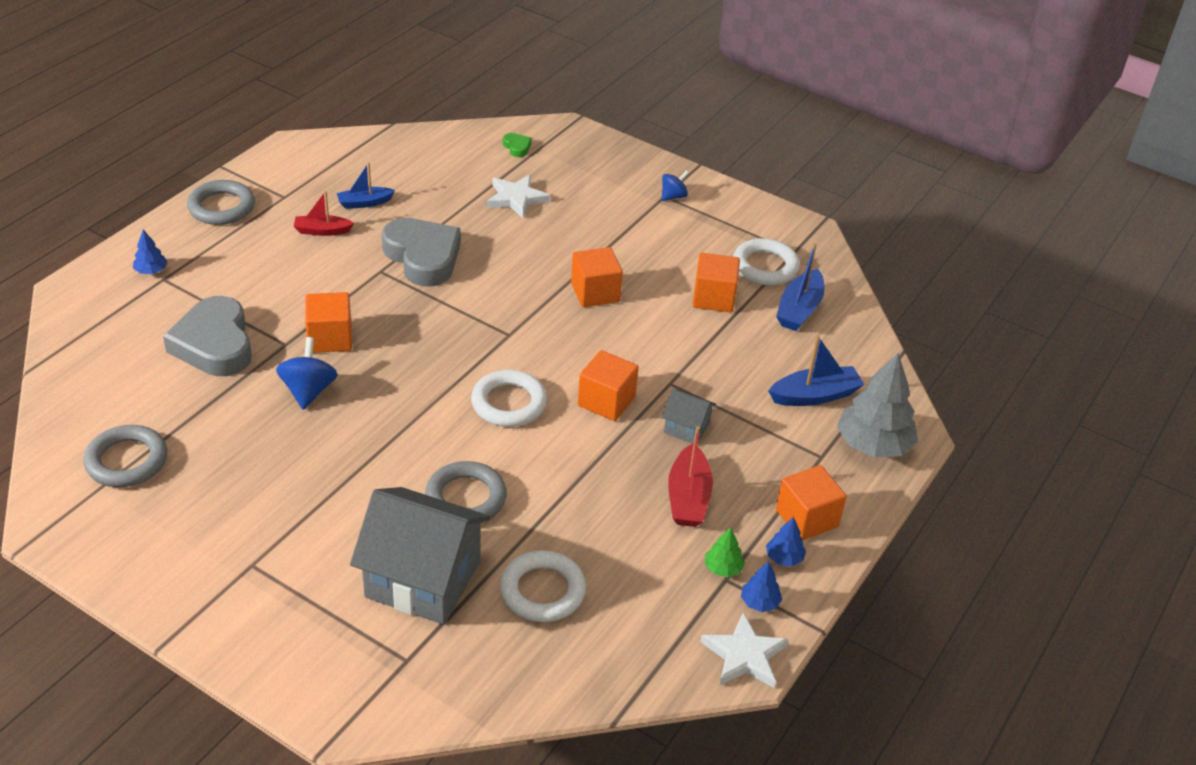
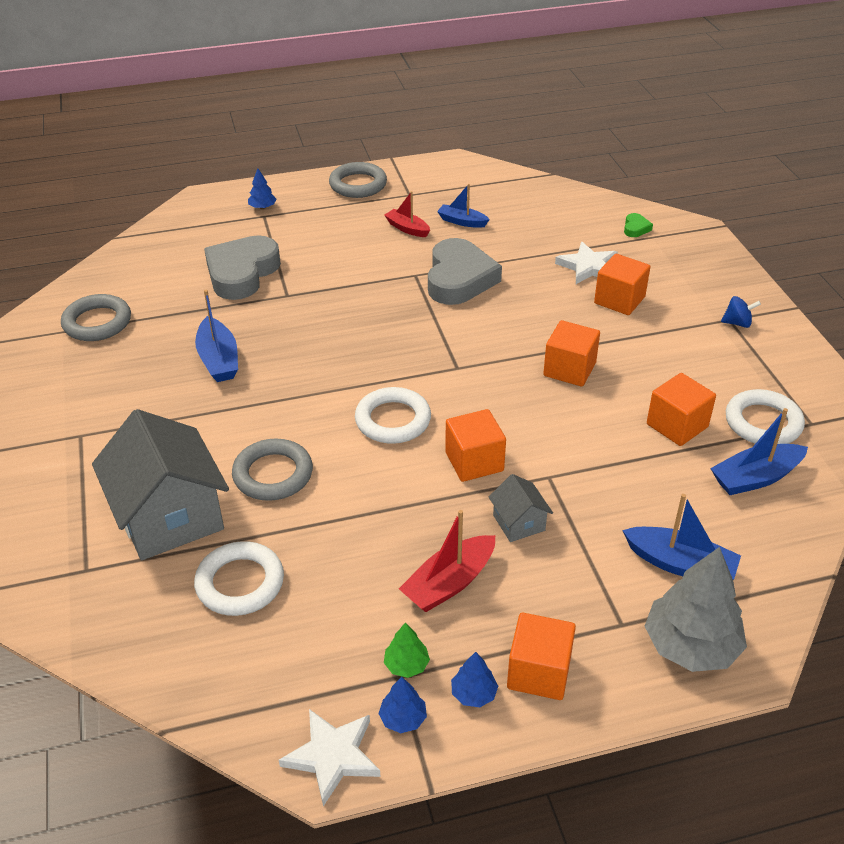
camera: 45 degrees right, 0 degrees up
blue spinning top [276,337,338,410] -> none
orange cube [305,292,352,353] -> orange cube moved to [594,254,650,315]
none -> blue boat [195,290,238,382]

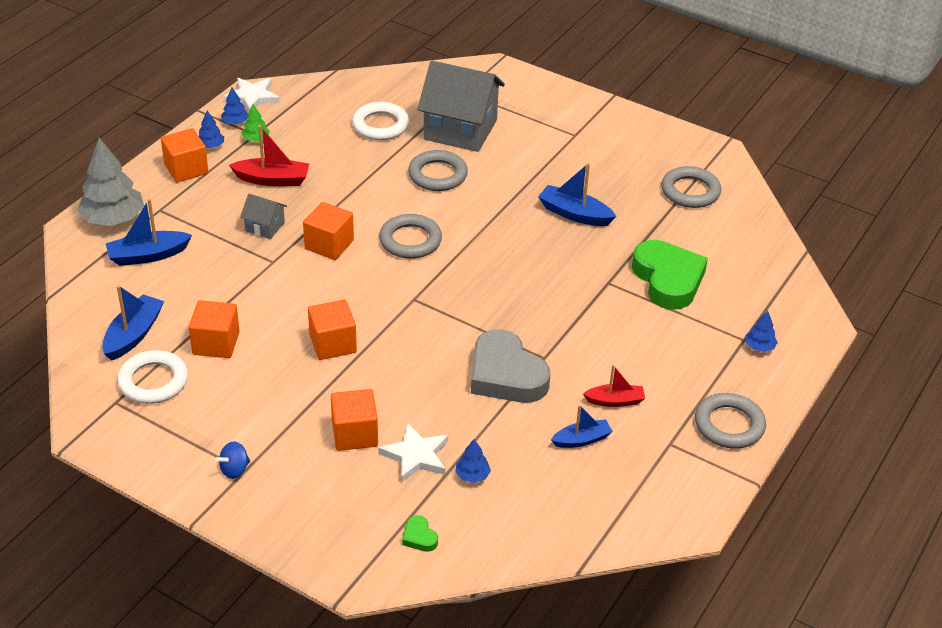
camera: 135 degrees right, 0 degrees up
grey heart [204,235,281,300] -> green heart [632,240,708,310]
white ring [355,387,431,444] -> grey ring [379,214,442,259]
red boat [399,510,495,612] -> red boat turned 90 degrees clockwise [229,125,309,186]
none -> blue tree [455,439,491,483]

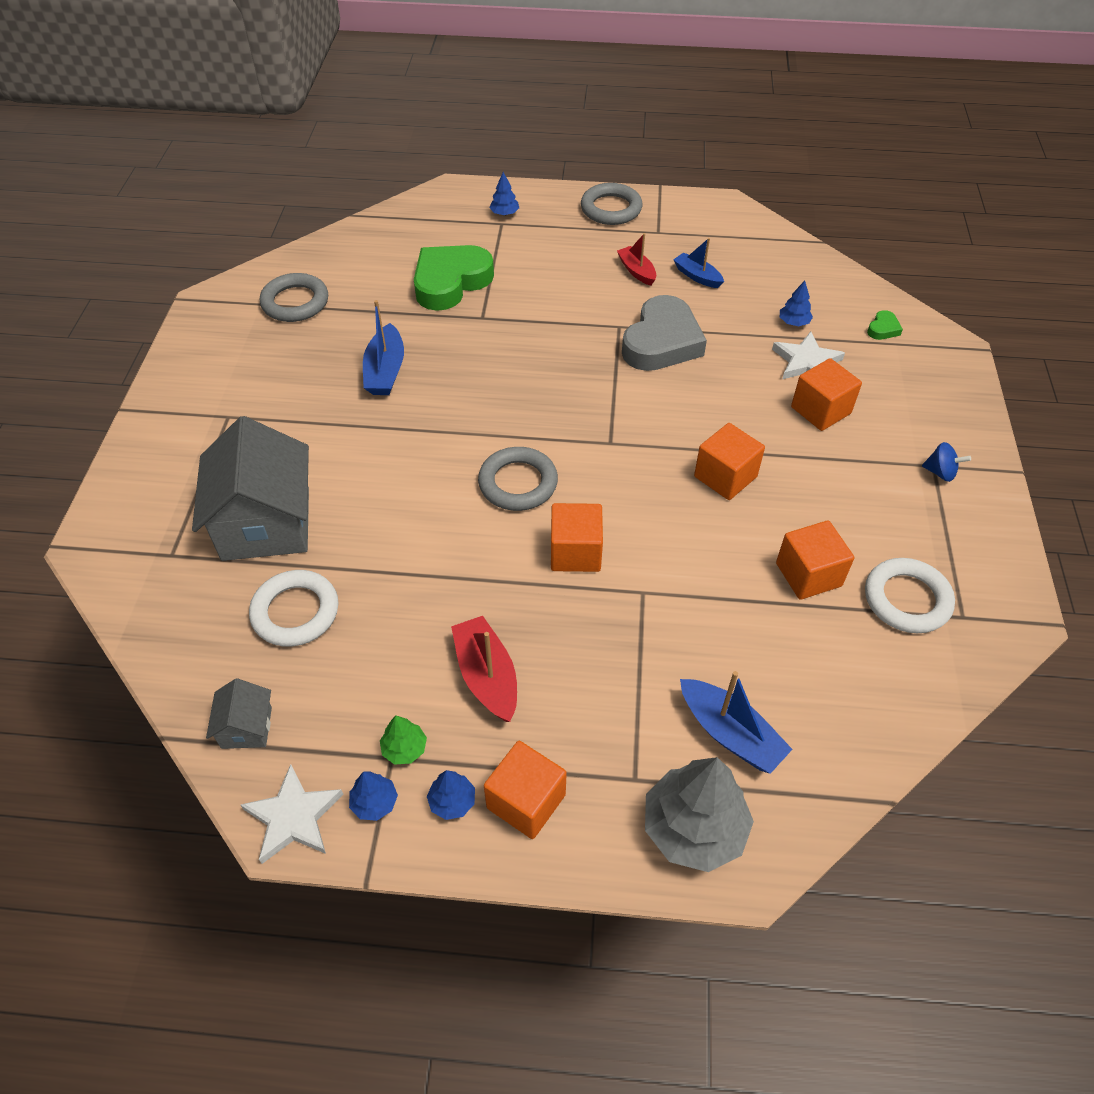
camera: 115 degrees left, 10 degrees up
blue boat [102,285,164,361] -> none
grey house [240,194,287,239] -> grey house moved to [206,678,272,749]
grey ring [408,150,468,191] -> none

